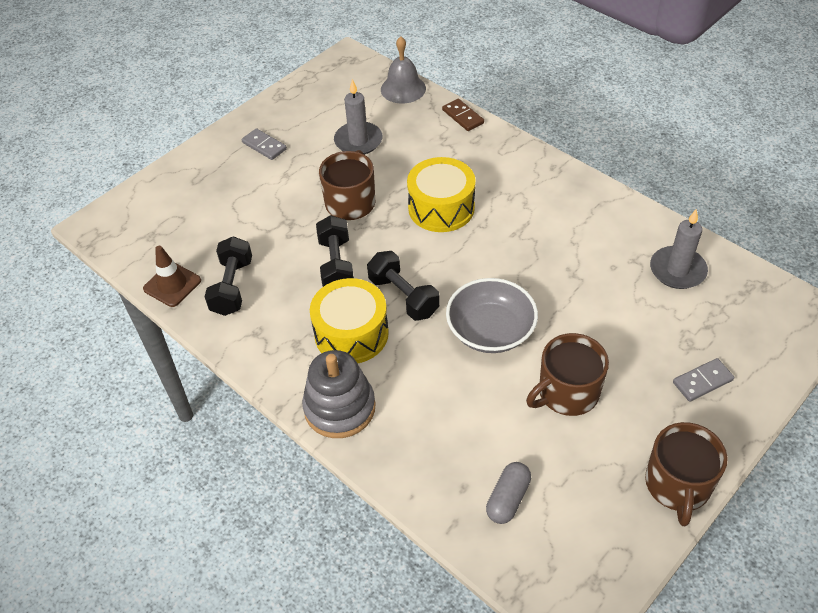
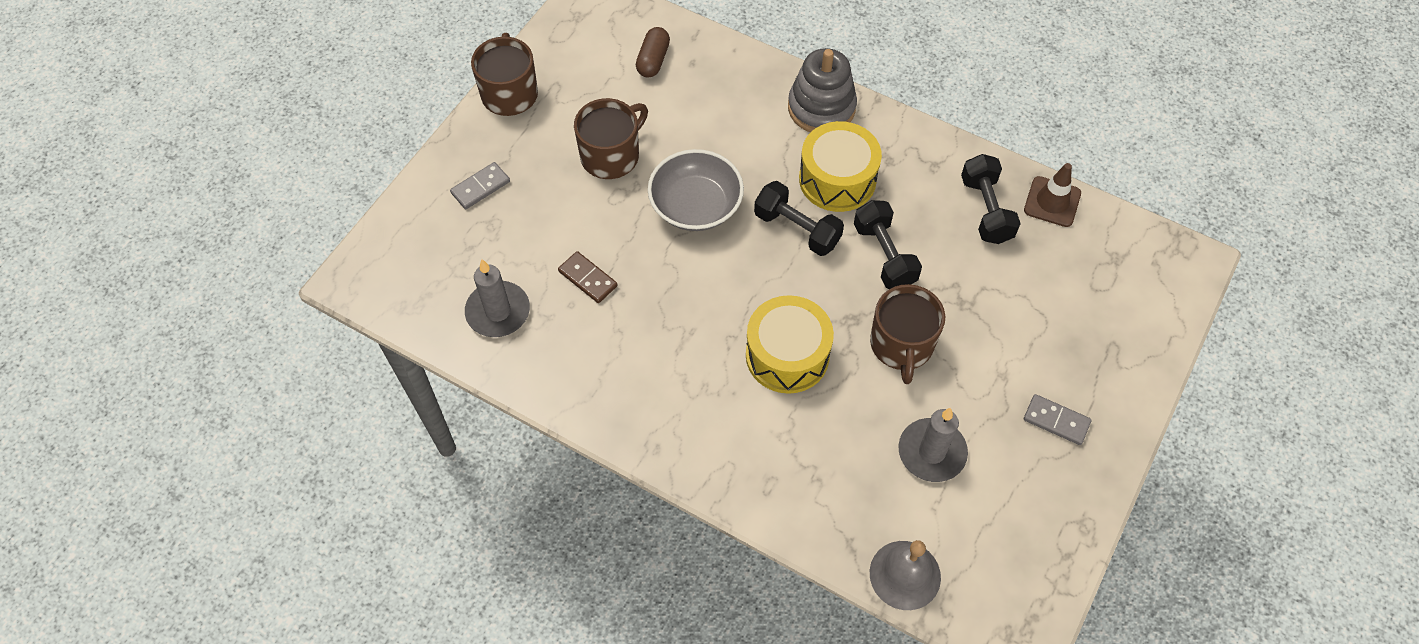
camera: 165 degrees right, 10 degrees up
brown domino [442,99,484,131] -> brown domino moved to [558,251,618,303]
grey capsule [486,462,531,524] -> brown capsule [636,27,670,77]

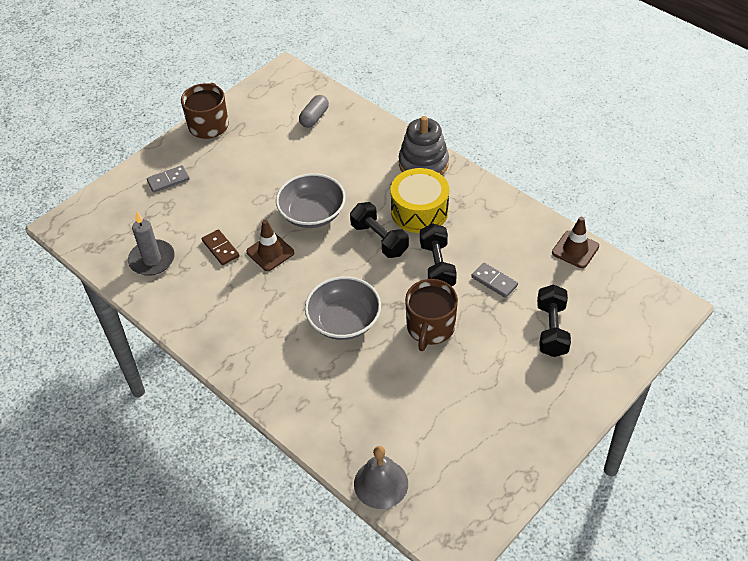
camera: 15 degrees right, 10 degrees down
brown mug [574,98,648,179] -> none
brown capsule [636,27,670,77] -> grey capsule [299,95,329,128]
yellow drum [746,295,834,394] -> grey bowl [305,276,381,340]
grey candle [898,408,968,482] -> none
black dumbbell [961,154,1021,244] -> black dumbbell moved to [537,284,571,357]
grey domino [1024,394,1091,445] -> grey domino moved to [471,263,518,298]
none -> brown traffic cone [246,220,294,271]

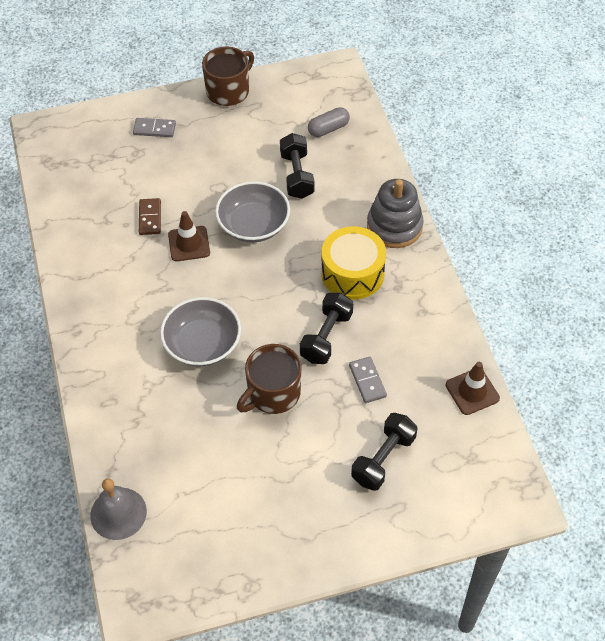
camera: 30 degrees right, 5 degrees up
grey candle [128,211,175,276] -> none
black dumbbell [350,202,409,258] -> black dumbbell moved to [280,133,315,199]

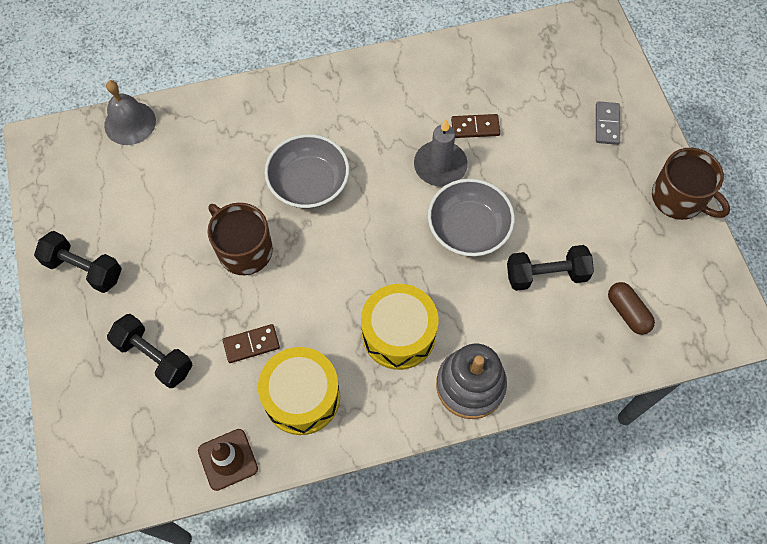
camera: 90 degrees right, 10 degrees up
brown traffic cone [168,211,210,261] -> grey candle [414,119,468,187]
black dumbbell [300,293,353,364] -> black dumbbell moved to [34,231,122,293]
grey capsule [308,107,350,137] -> brown capsule [608,282,655,335]
grey domino [349,357,387,403] -> brown domino [223,324,280,363]
none -> yellow drum [258,347,340,435]

